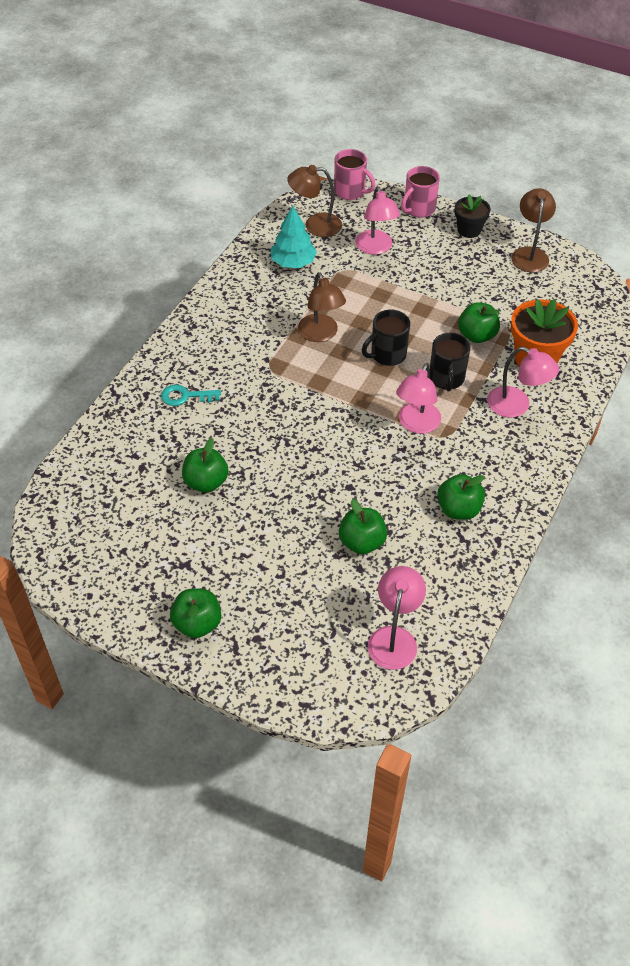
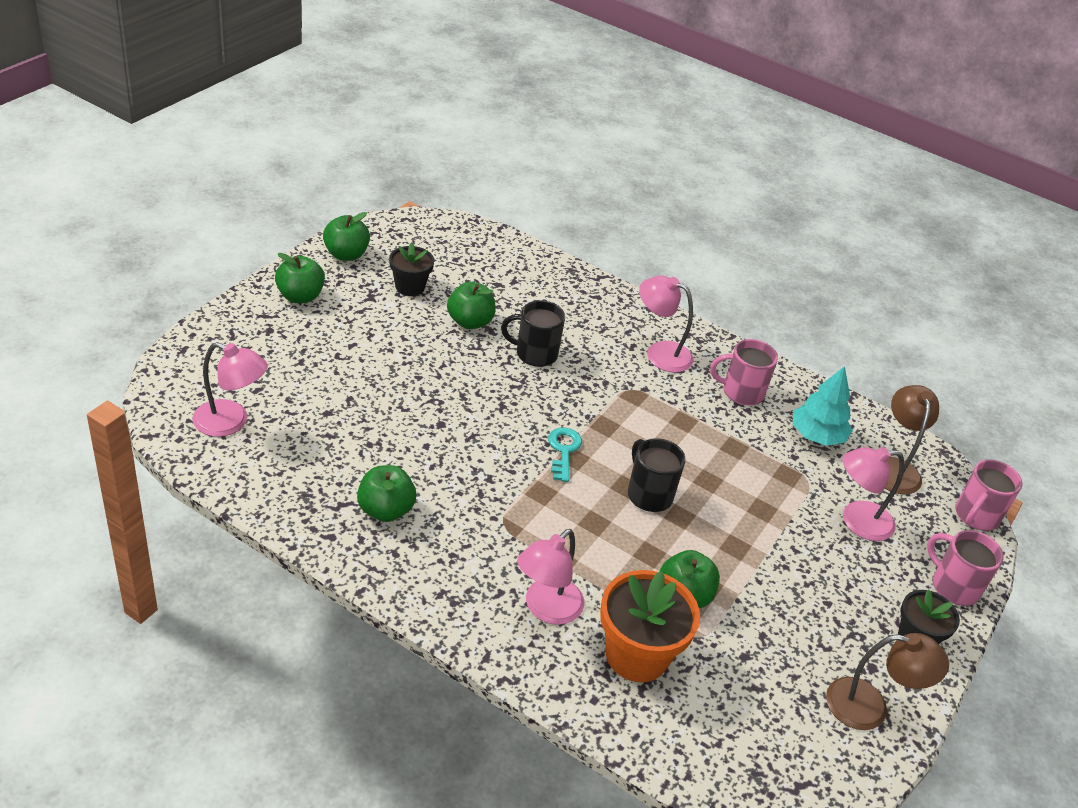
camera: 90 degrees right, 10 degrees down
turquoise key [161,385,221,406] -> turquoise key moved to [548,428,582,482]
brown lamp [298,272,346,342] -> none
green apple [339,499,387,554] -> green apple moved to [323,212,370,261]
pink lamp [396,363,441,434] -> pink lamp moved to [639,276,693,372]
black mug [429,333,471,391] -> black mug moved to [501,300,565,367]
none -> black flower pot [389,242,434,296]
none -> pink mug [710,339,778,406]

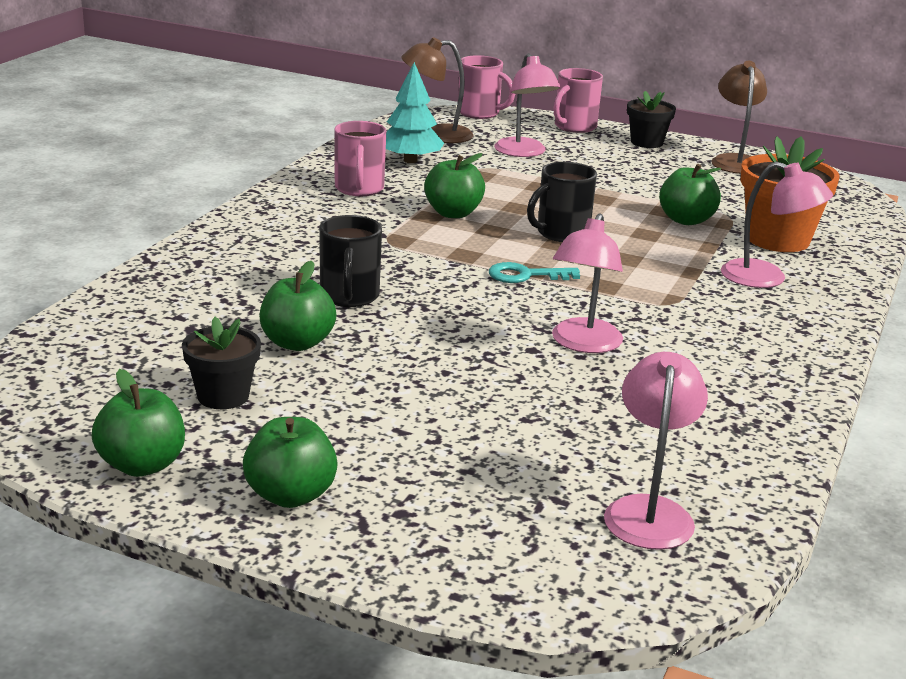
camera: 95 degrees left, 15 degrees down
green apple [357,465,416,522] -> green apple moved to [424,153,485,218]
pink lamp [639,276,693,372] -> pink lamp moved to [552,213,623,353]

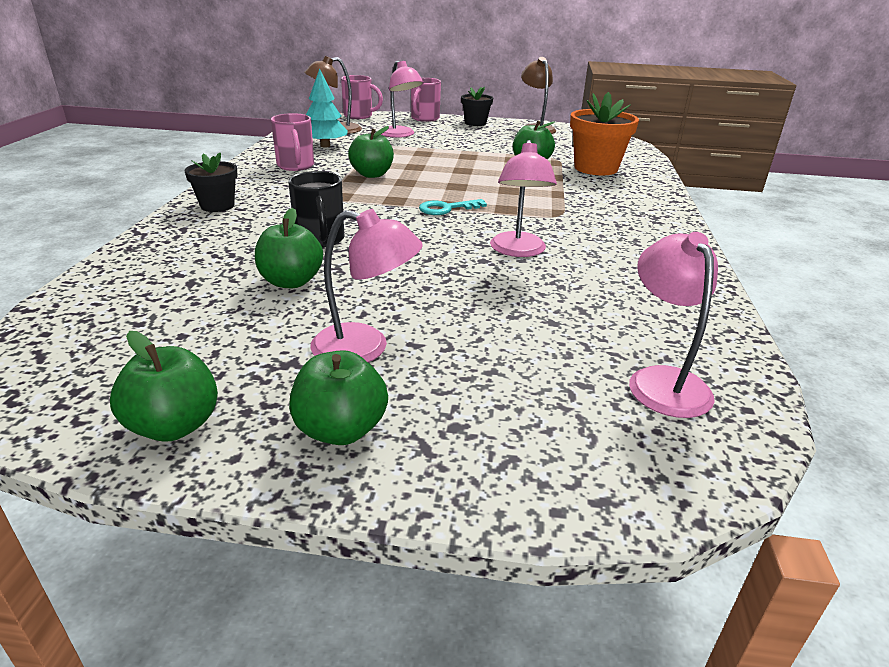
camera: 15 degrees left, 5 degrees up
black flower pot [182,317,261,409] -> black flower pot moved to [185,153,238,212]
black mug [527,162,597,242] -> none
pink lamp [721,162,833,288] -> pink lamp moved to [311,209,423,362]

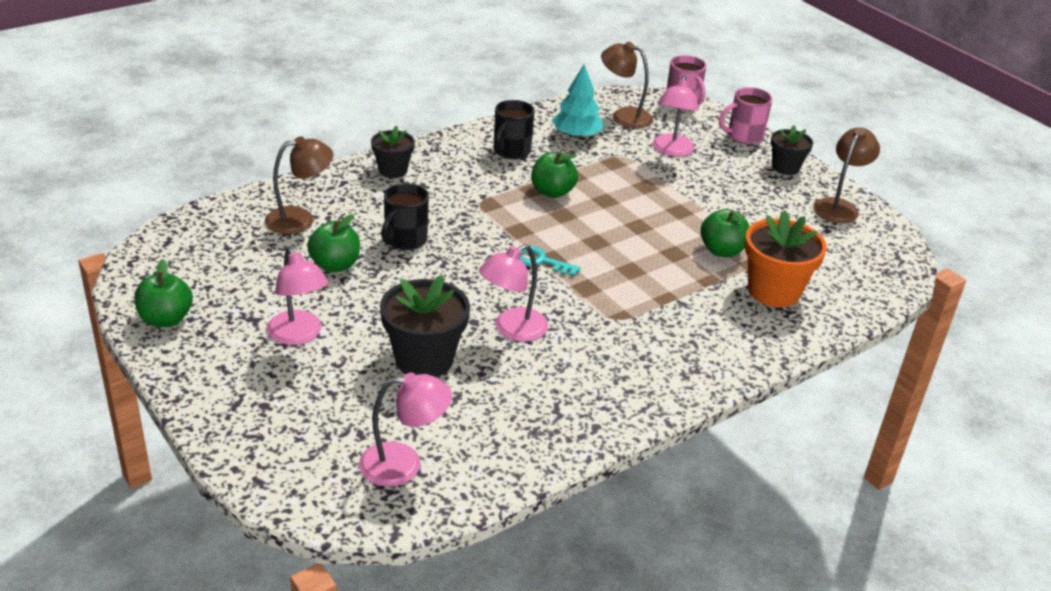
camera: 45 degrees right, 5 degrees up
pink mug [271,113,314,171] -> black mug [494,100,535,159]
green apple [289,350,388,445] -> none
pink lamp [629,232,718,418] -> pink lamp turned 45 degrees clockwise [359,372,452,487]
none -> brown lamp [265,136,333,234]
none -> black flower pot [380,275,470,377]

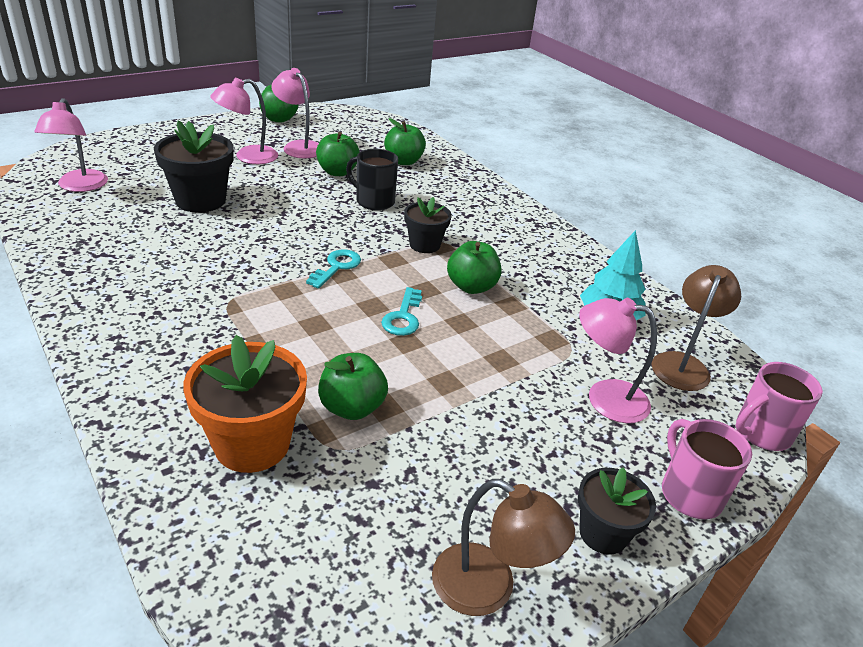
camera: 90 degrees right, 0 degrees up
brown lamp [265,136,333,234] -> green apple [384,118,426,165]
black flower pot [371,126,415,178] -> black flower pot moved to [404,197,452,253]
pink lamp [479,244,548,342] -> pink lamp moved to [271,68,319,158]
black mug [494,100,535,159] -> none
none -> turquoise key [381,287,422,336]

